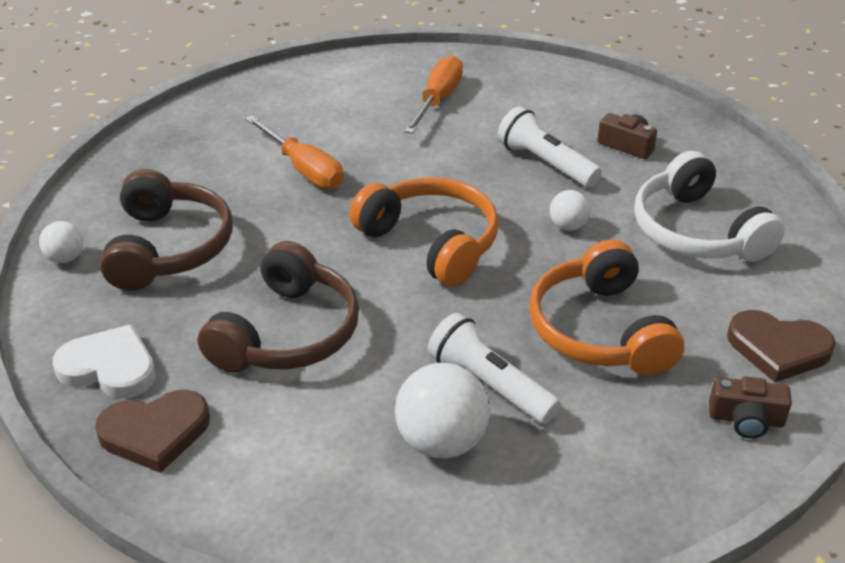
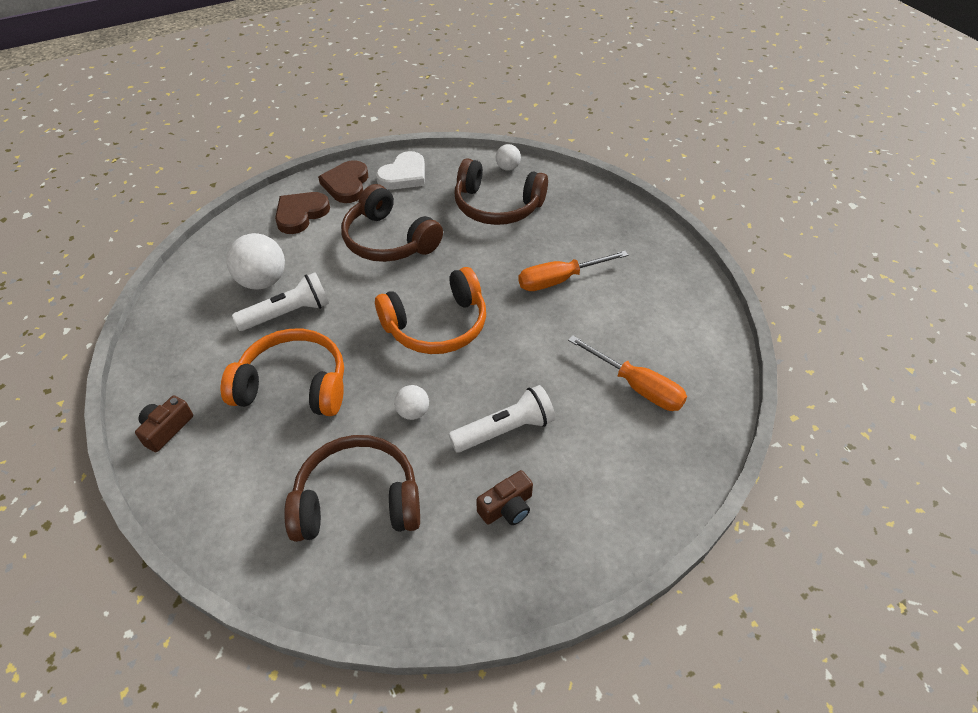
camera: 110 degrees right, 10 degrees up
white headphones [634,151,785,262] -> brown headphones [284,435,420,542]
brown heart [727,310,836,382] -> brown heart moved to [275,192,330,234]

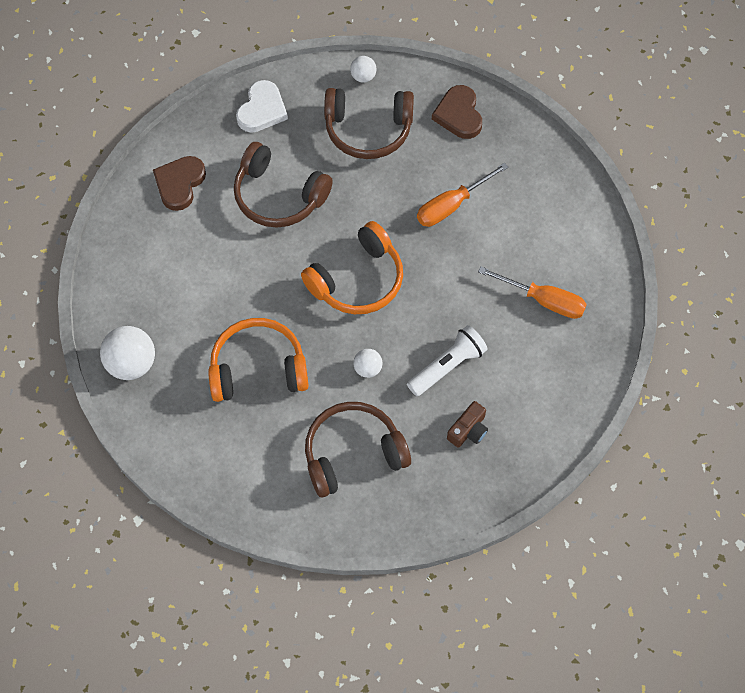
camera: 15 degrees left, 15 degrees up
brown camera [135,395,193,452] -> none
white ball [226,233,285,289] -> white ball moved to [100,326,155,380]
white flashlight [232,273,329,331] -> none
brown heart [318,160,368,203] -> brown heart moved to [432,85,482,139]

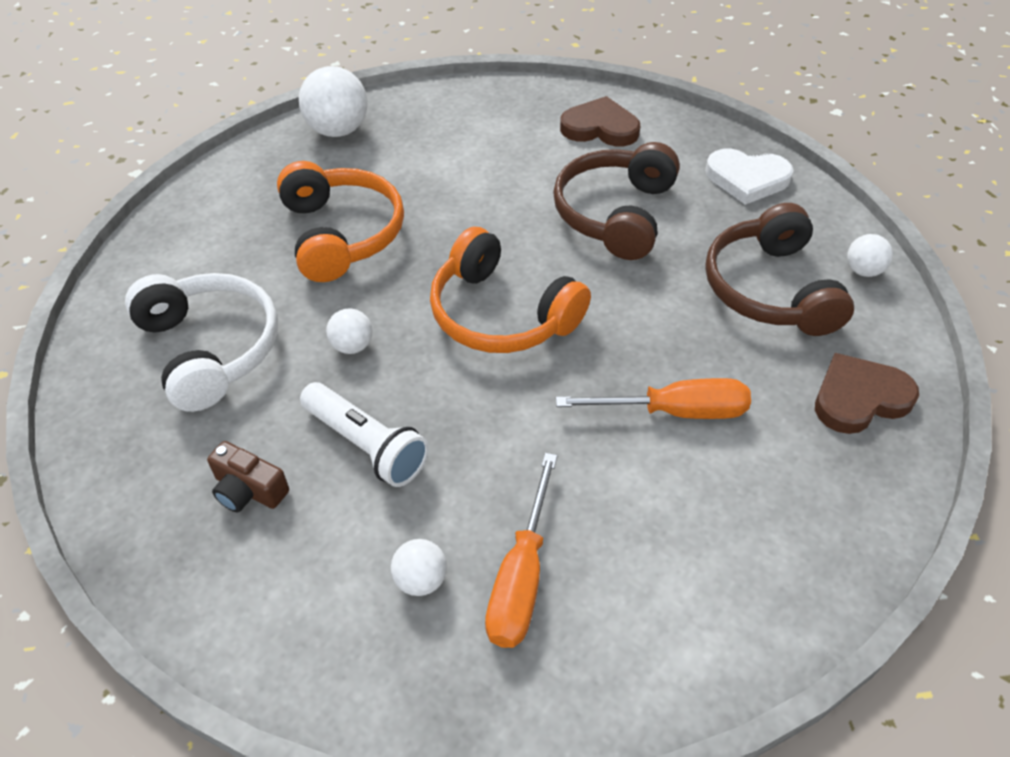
camera: 80 degrees right, 15 degrees down
brown headphones [305,402,411,497] -> white headphones [125,273,278,412]
orange screwdriver [417,163,509,227] -> orange screwdriver turned 135 degrees clockwise [556,378,751,419]
none -> white ball [391,539,447,596]

